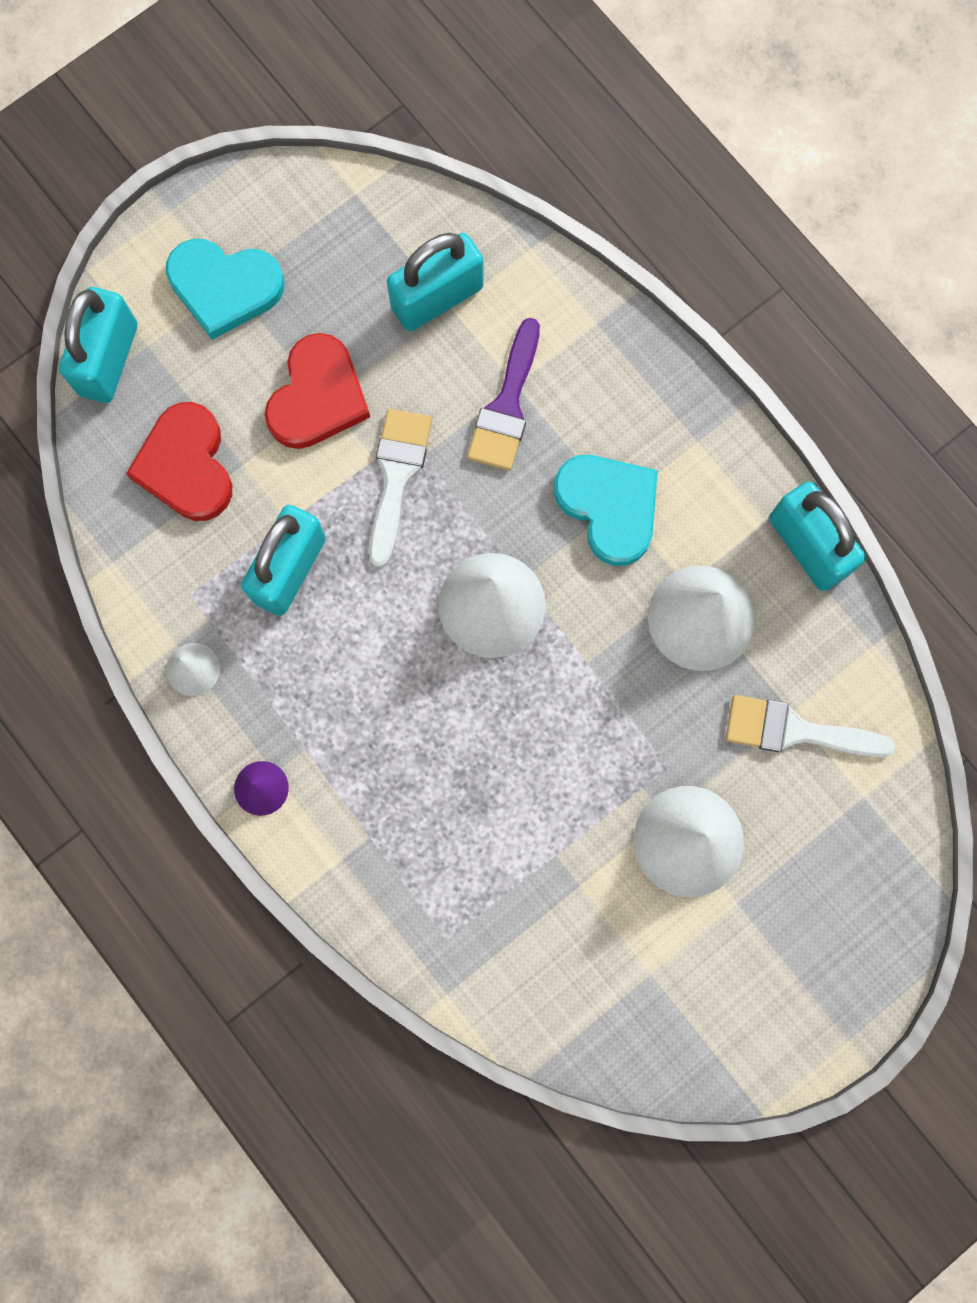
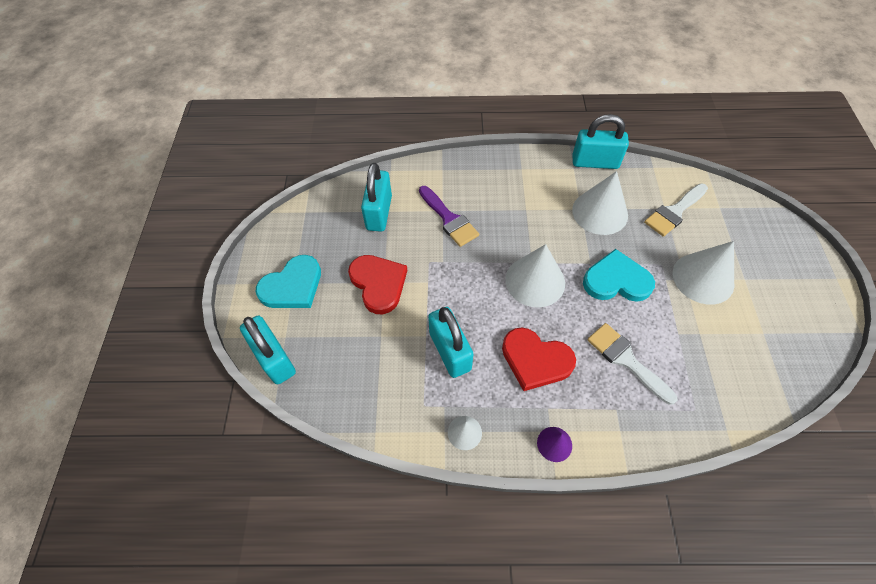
camera: 50 degrees left, 20 degrees down
red heart [126,402,232,521] -> red heart moved to [502,327,576,391]
white brush [369,409,432,567] -> white brush moved to [587,323,677,405]
turquoise heart [554,455,658,566] -> turquoise heart moved to [583,249,655,302]

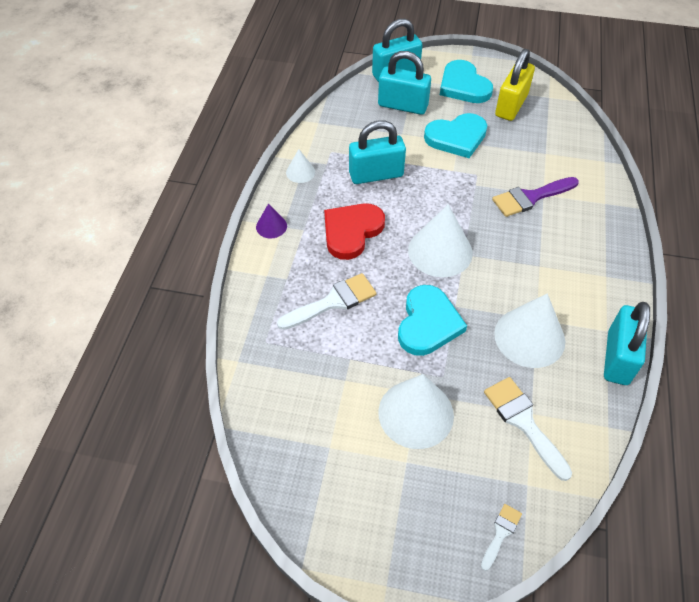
camera: 100 degrees right, 5 degrees down
red heart [348,255,407,314] -> turquoise heart [424,113,487,158]
turquoise padlock [361,163,392,232] -> turquoise padlock moved to [378,51,431,115]
none -> white brush [481,504,522,571]
none -> yellow padlock [495,49,535,121]

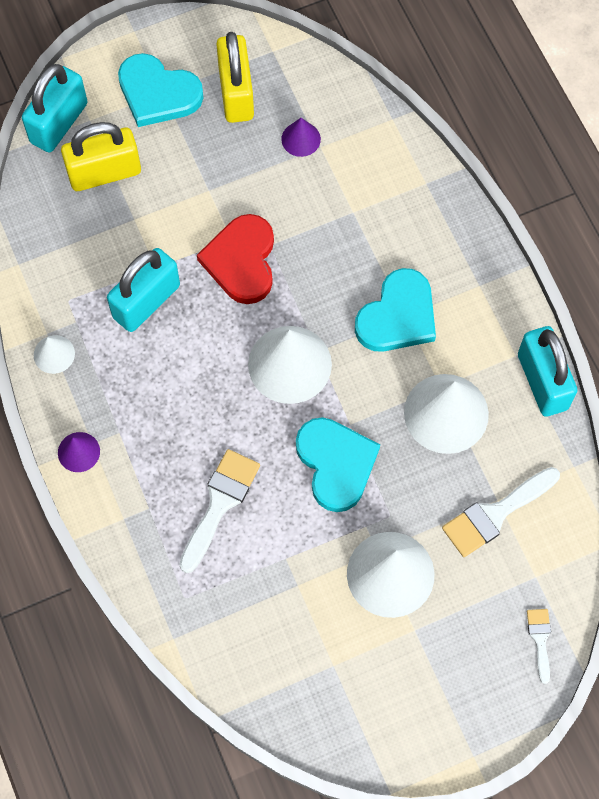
camera: 35 degrees left, 15 degrees up
red heart [324,203,385,260] -> red heart moved to [197,214,274,304]
turquoise padlock [378,51,431,115] -> yellow padlock [61,122,141,191]
turquoise heart [424,113,487,158] -> turquoise heart moved to [355,268,436,352]
white brush [484,377,572,481] -> white brush turned 60 degrees counterclockwise [442,467,560,557]
purple brush [492,177,579,217] -> none
none -> purple cone [281,118,321,157]

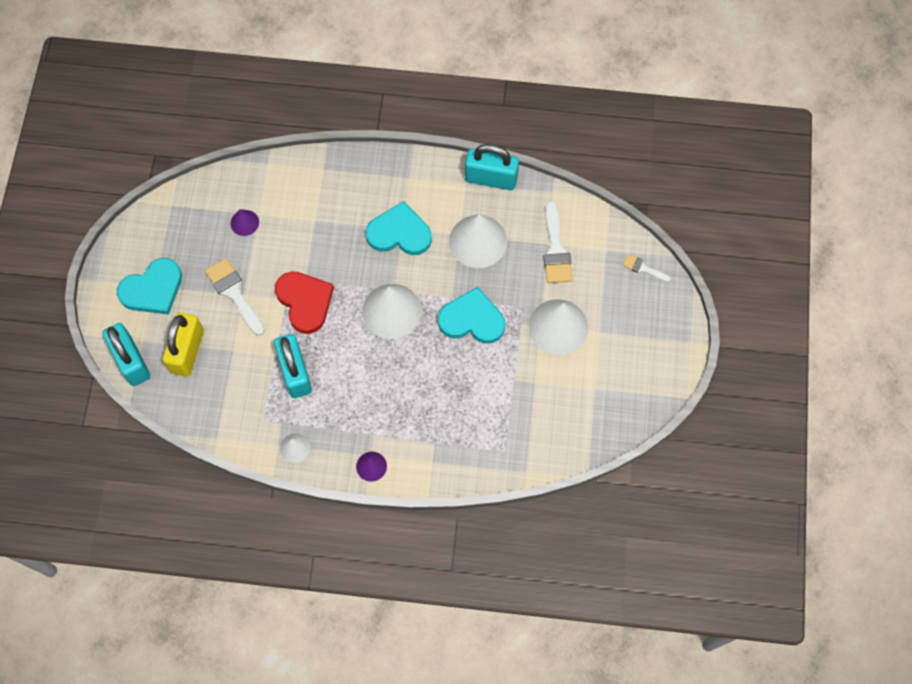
camera: 60 degrees left, 0 degrees up
white brush [179,449,260,573] -> white brush moved to [205,258,265,336]
red heart [197,214,274,304] -> red heart turned 150 degrees counterclockwise [275,271,334,334]
yellow padlock [216,32,254,123] -> none
turquoise heart [355,268,436,352] -> turquoise heart turned 60 degrees counterclockwise [366,201,432,255]

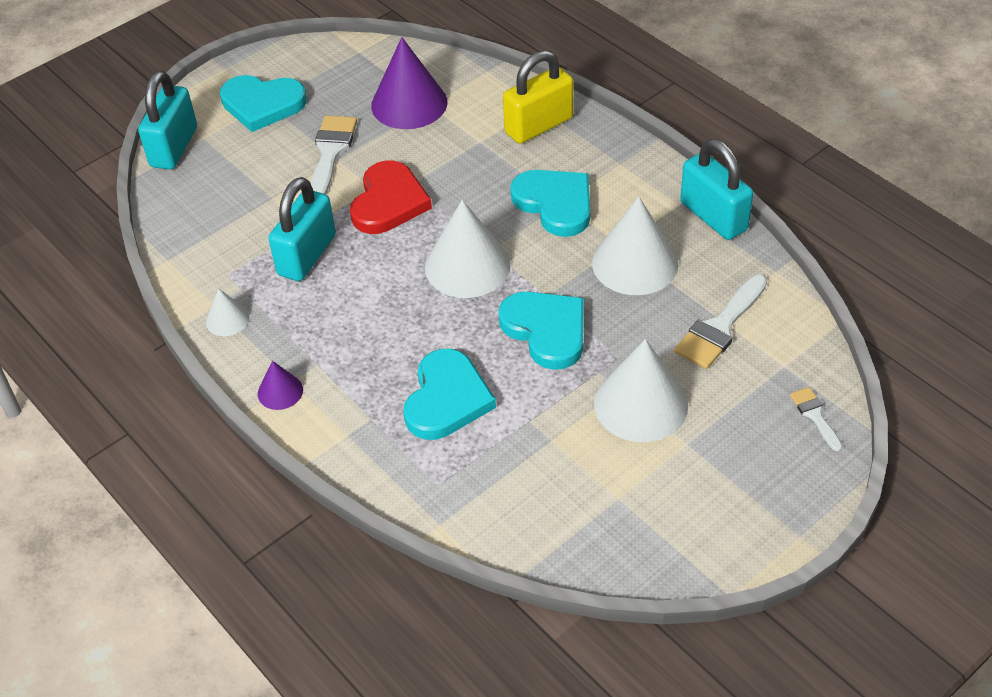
camera: 45 degrees right, 20 degrees down
yellow padlock [163,313,204,377] -> yellow padlock moved to [503,50,573,144]
purple cone [231,209,259,236] -> purple cone [371,37,447,129], size x2.01
none -> turquoise heart [403,349,496,440]

